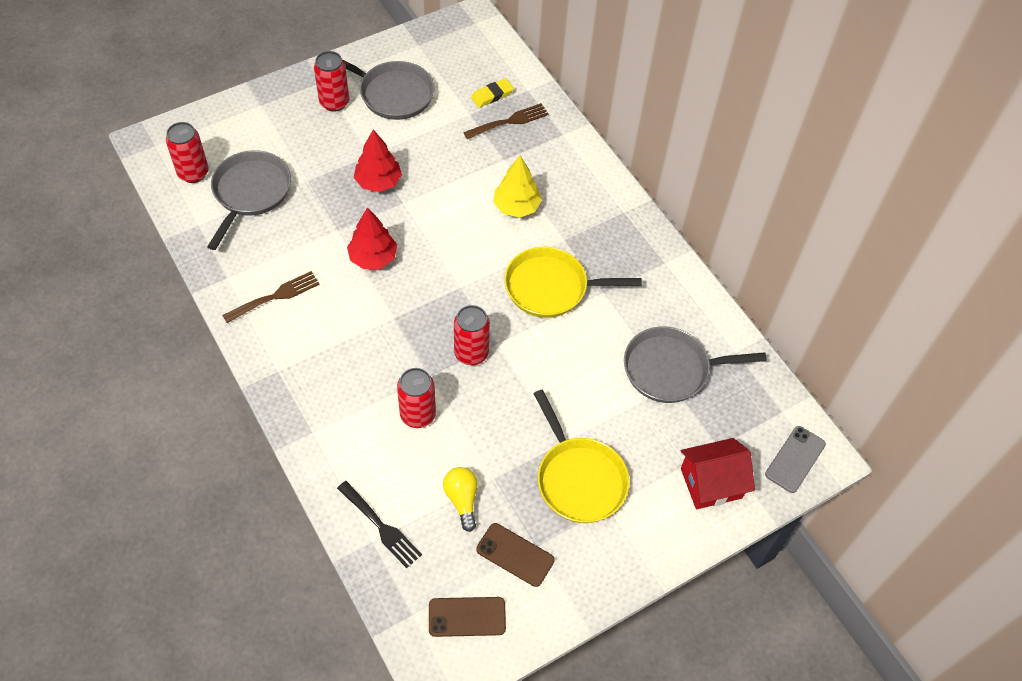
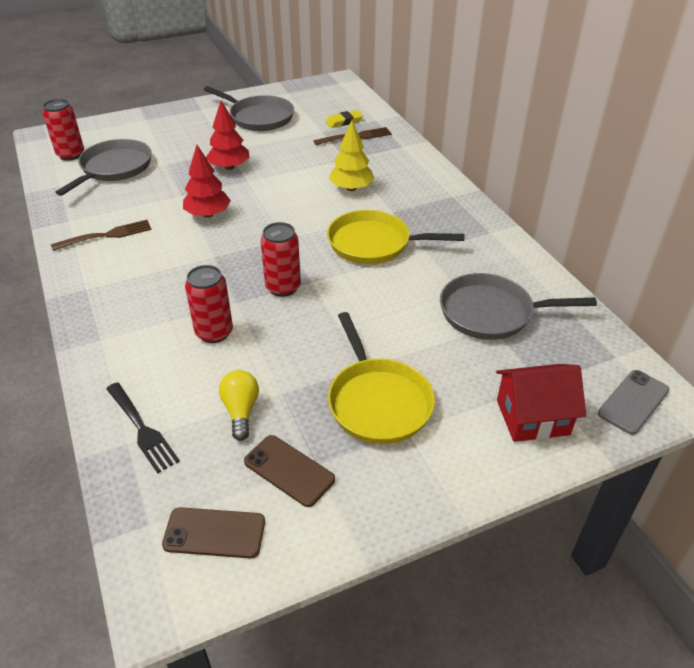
camera: 10 degrees right, 15 degrees down
red can [314,51,349,112] -> none

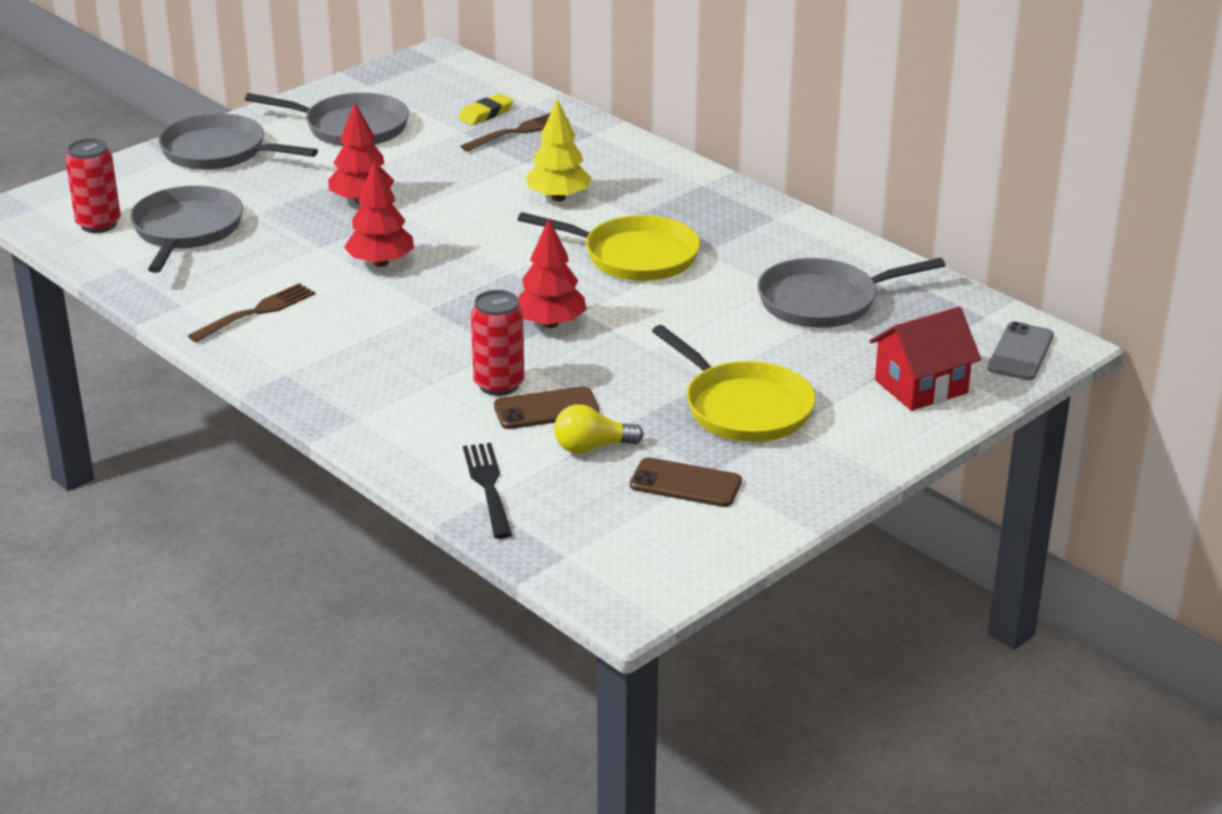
camera: 20 degrees left, 10 degrees down
black fork [106,382,180,474] -> black fork turned 135 degrees counterclockwise [463,443,512,539]
brown phone [162,507,265,558] -> brown phone moved to [494,386,600,429]
yellow light bulb [219,370,259,441] -> yellow light bulb turned 75 degrees counterclockwise [554,404,644,454]
red can [261,222,301,297] -> red tree [518,219,587,328]
yellow pan [327,210,465,264] -> yellow pan turned 150 degrees counterclockwise [518,212,700,281]
none -> grey pan [158,113,318,170]

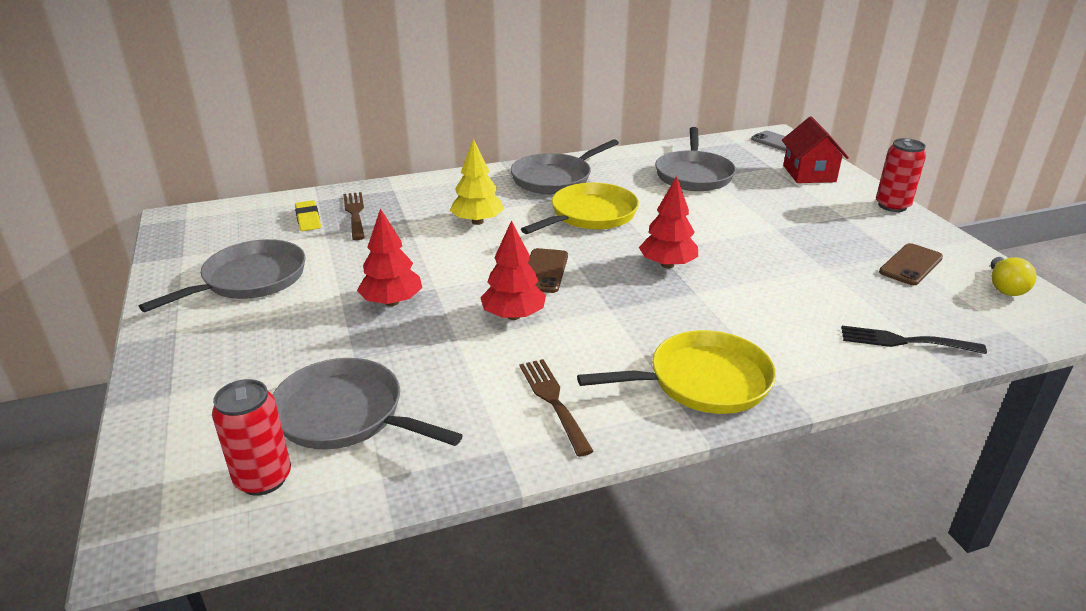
camera: 65 degrees left, 0 degrees up
grey pan [158,113,318,170] -> grey pan moved to [510,139,619,194]
red can [471,290,525,396] -> red can moved to [876,138,926,212]
brown phone [494,386,600,429] -> brown phone moved to [528,248,568,293]
yellow light bulb [554,404,644,454] -> yellow light bulb moved to [991,257,1037,296]
yellow pan [652,325,816,442] -> yellow pan moved to [577,330,776,414]

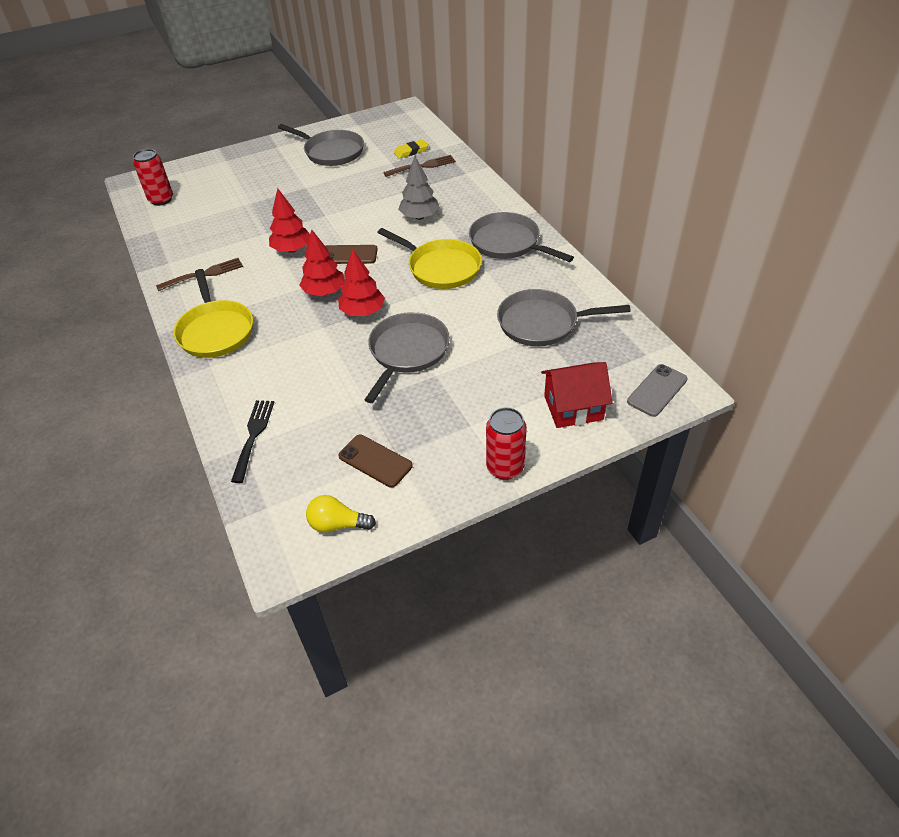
camera: 85 degrees right, 15 degrees up
grey pan [273,358,463,450] -> grey pan moved to [364,312,450,403]
red tree [357,208,422,306] -> red tree moved to [300,230,345,296]
yellow tree [450,138,504,225] -> grey tree [398,156,440,220]

